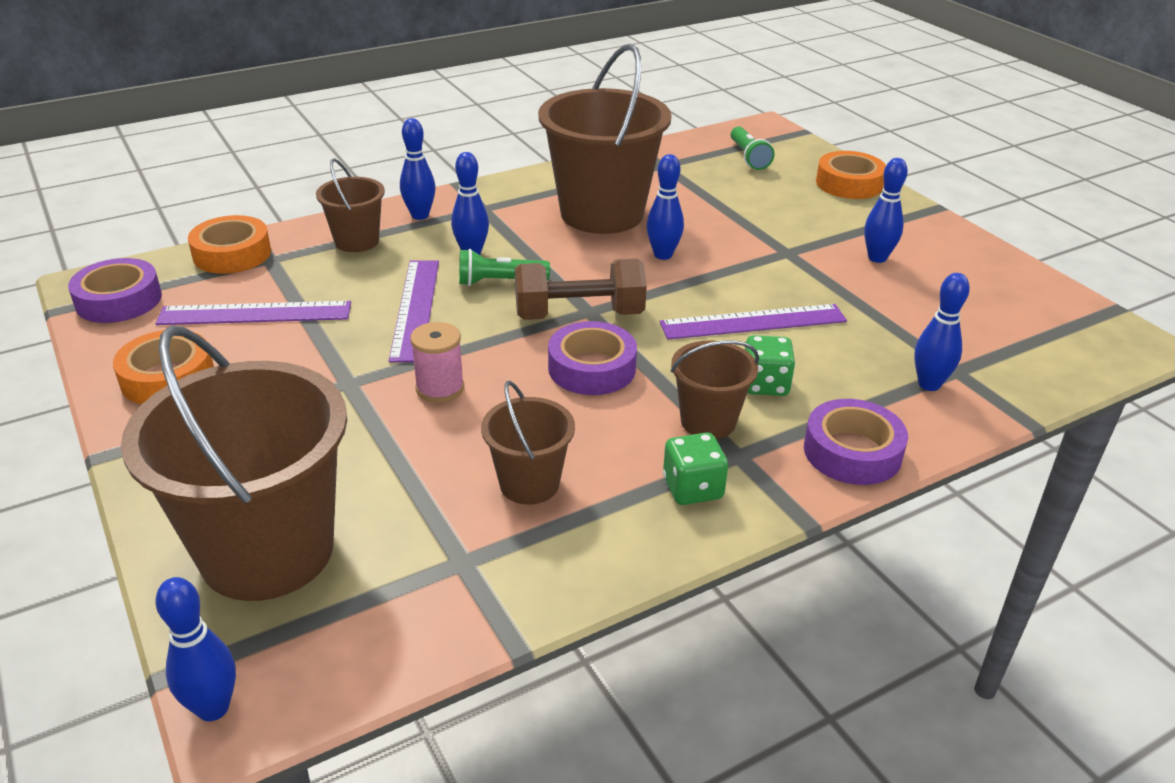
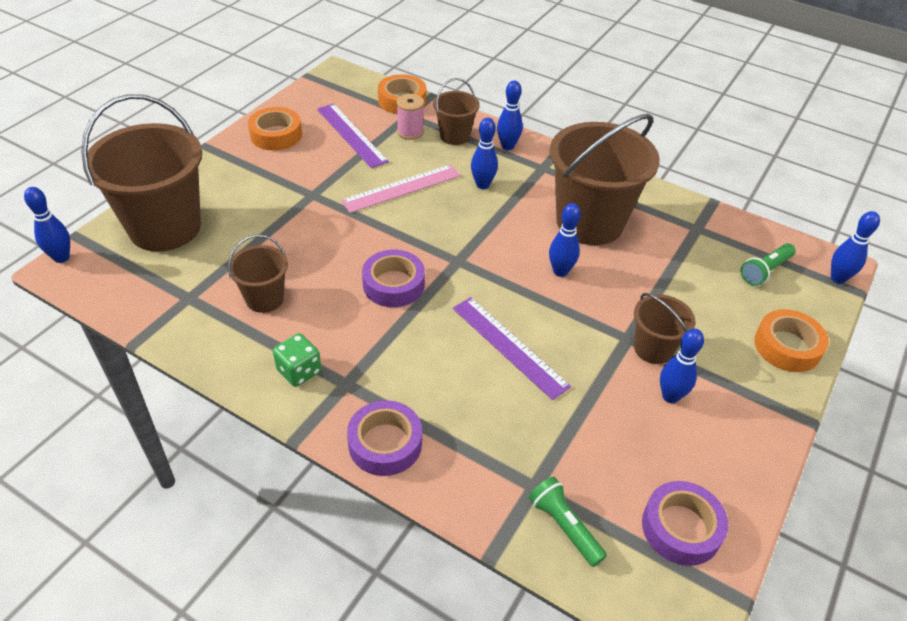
camera: 60 degrees right, 10 degrees up
purple tape [68,258,162,323] -> purple tape moved to [642,481,728,566]
purple ruler [389,260,439,362] -> pink ruler [341,164,460,213]
pink spool [410,322,464,403] -> pink spool moved to [397,94,424,140]
green flashlight [459,249,550,286] -> green flashlight moved to [529,477,607,567]
brown dumbbell [515,259,647,320] -> none
brown bucket [671,340,759,439] -> brown bucket moved to [634,293,695,364]
green dice [745,335,795,396] -> none
blue bowling pin [914,273,970,391] -> blue bowling pin moved to [831,211,880,284]

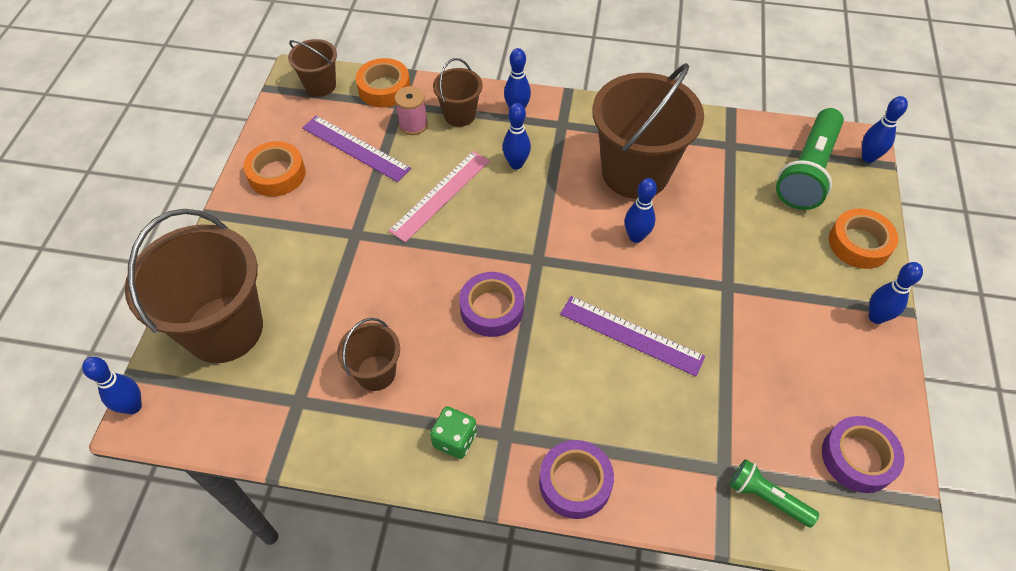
camera: 20 degrees left, 10 degrees up
brown bucket [634,293,695,364] -> brown bucket moved to [288,39,337,97]
blue bowling pin [660,328,704,403] -> blue bowling pin moved to [869,262,923,324]
green flashlight [741,243,796,286] -> green flashlight [776,108,844,210], size x1.89

